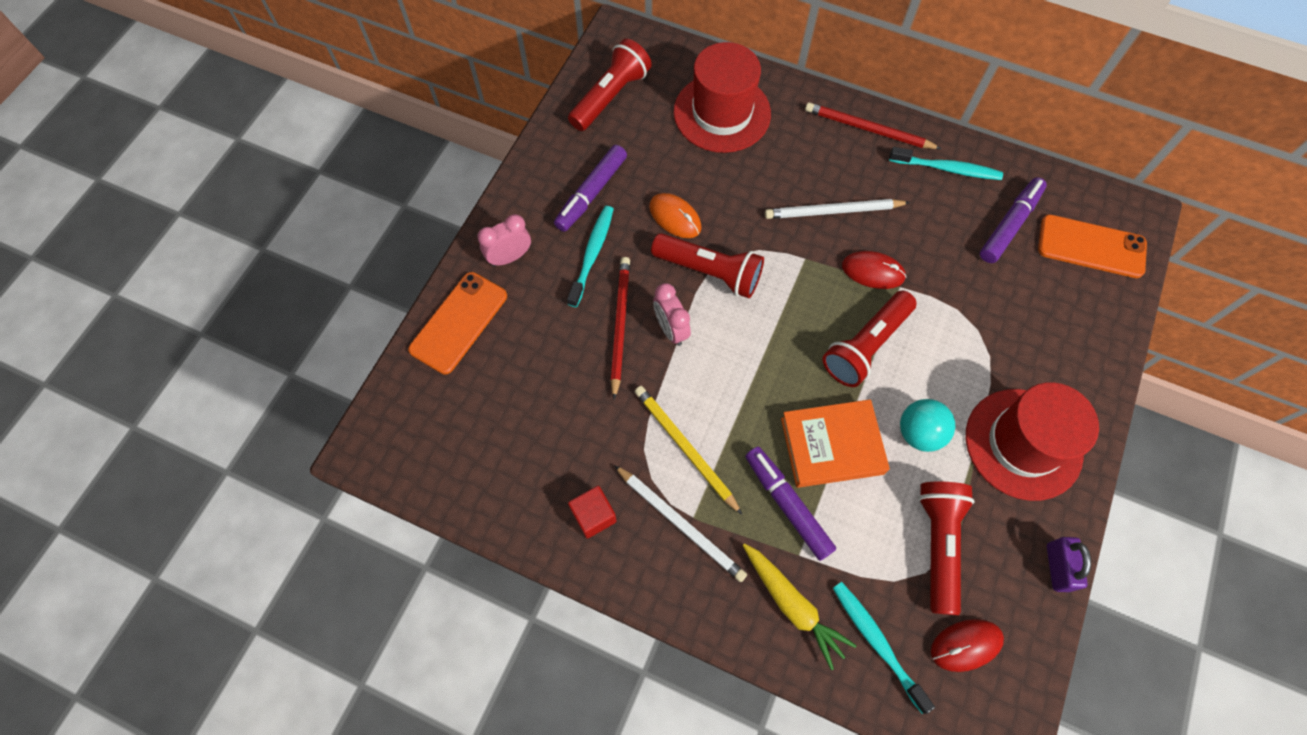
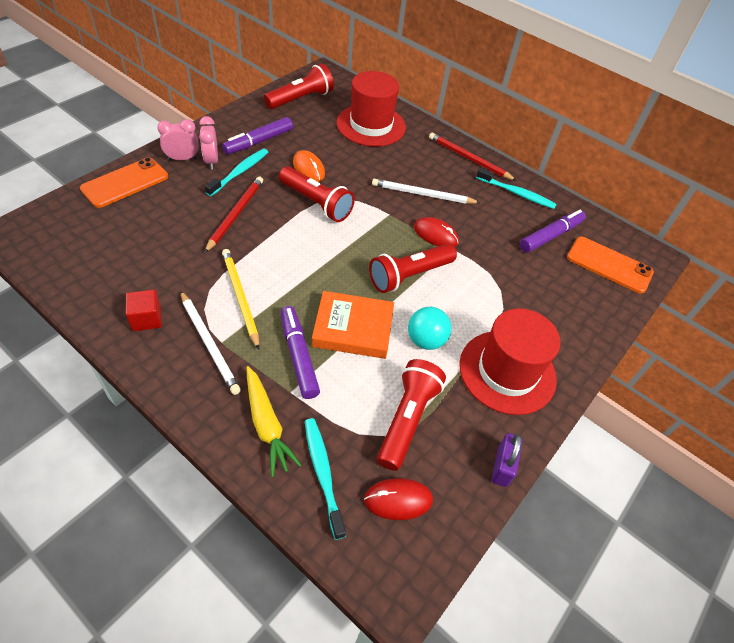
camera: 10 degrees right, 15 degrees down
pink clock [653,283,691,346] -> pink clock moved to [199,116,218,169]

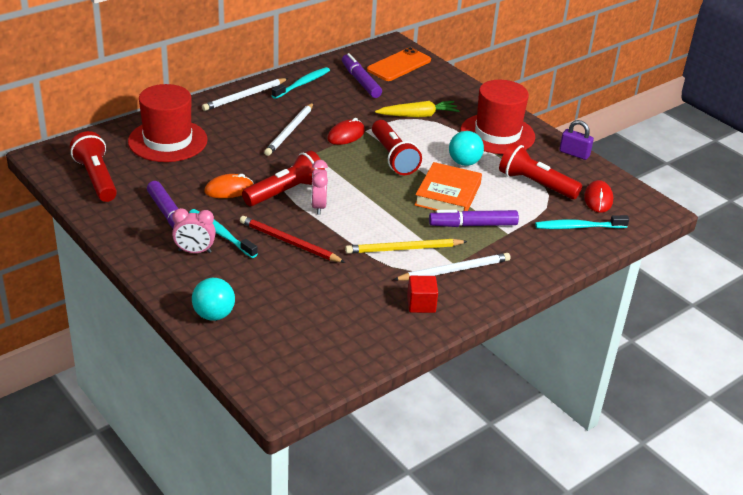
camera: 75 degrees left, 15 degrees down
orange phone [80,158,168,208] -> turquoise ball [192,278,235,321]
pink clock [157,119,199,161] -> pink clock moved to [311,160,328,215]
yellow carrot [246,366,302,477] -> yellow carrot moved to [375,101,460,117]
red pencil [429,133,517,181] -> white pencil [202,78,289,111]

